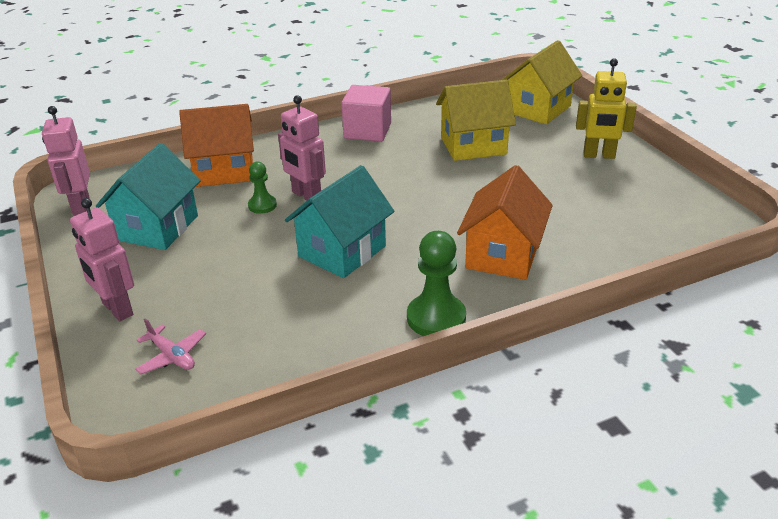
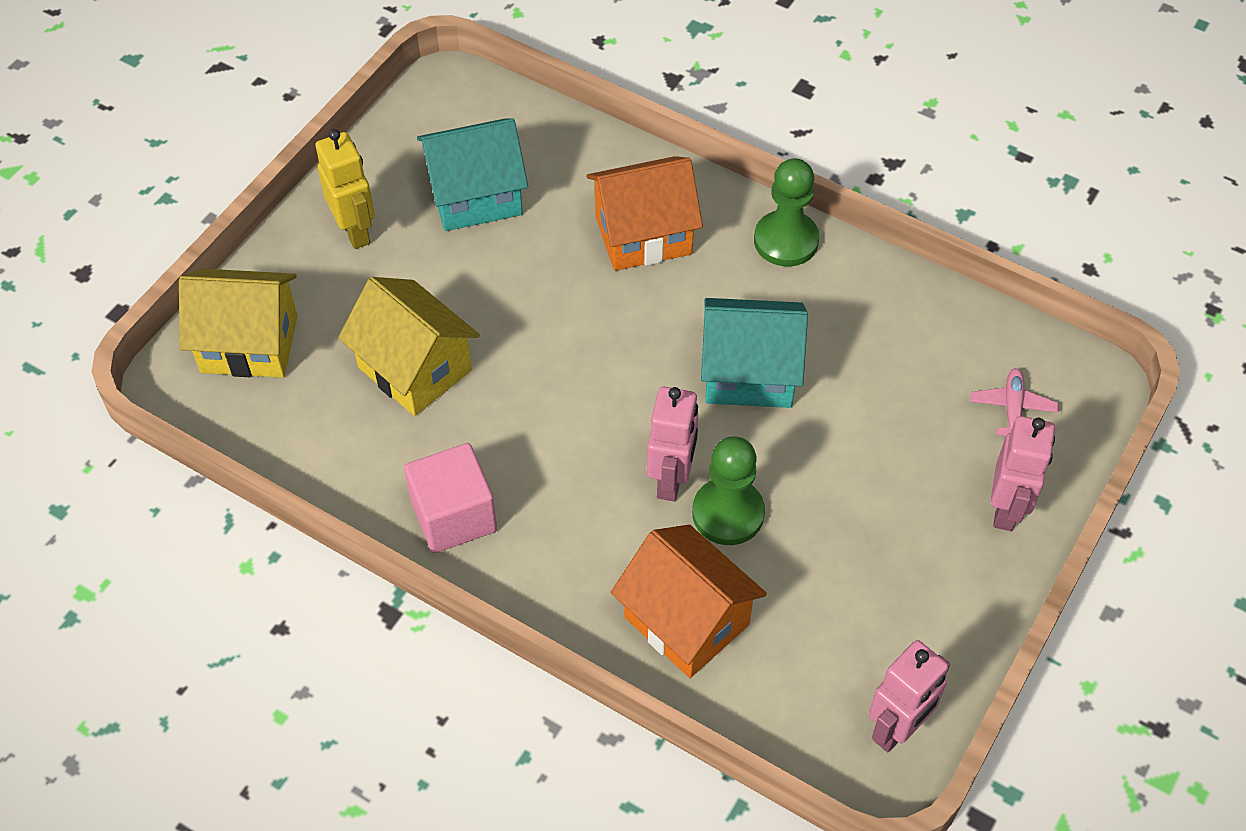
camera: 125 degrees left, 20 degrees up
turquoise house [96,143,201,250] -> turquoise house moved to [417,118,528,231]
green pawn [248,162,277,214] -> green pawn [692,436,765,545], size x1.71

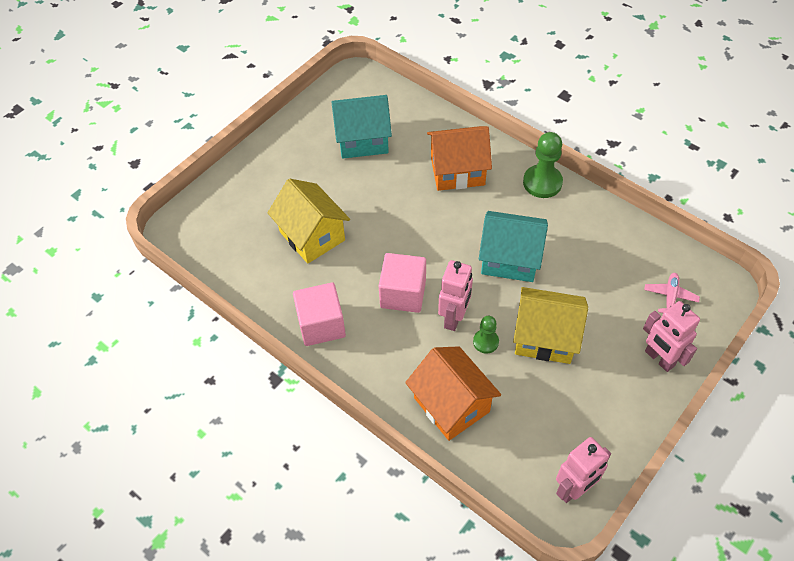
camera: 10 degrees right, 0 degrees up
yellow house [179,269,297,378] -> yellow house moved to [513,287,588,364]
yellow robot [316,129,375,249] -> none
green pawn [692,436,765,545] -> green pawn [473,316,499,354], size x0.58
pink robot [990,416,1055,531] -> pink robot turned 120 degrees clockwise [643,301,700,372]
none -> pink cube [379,253,426,313]

